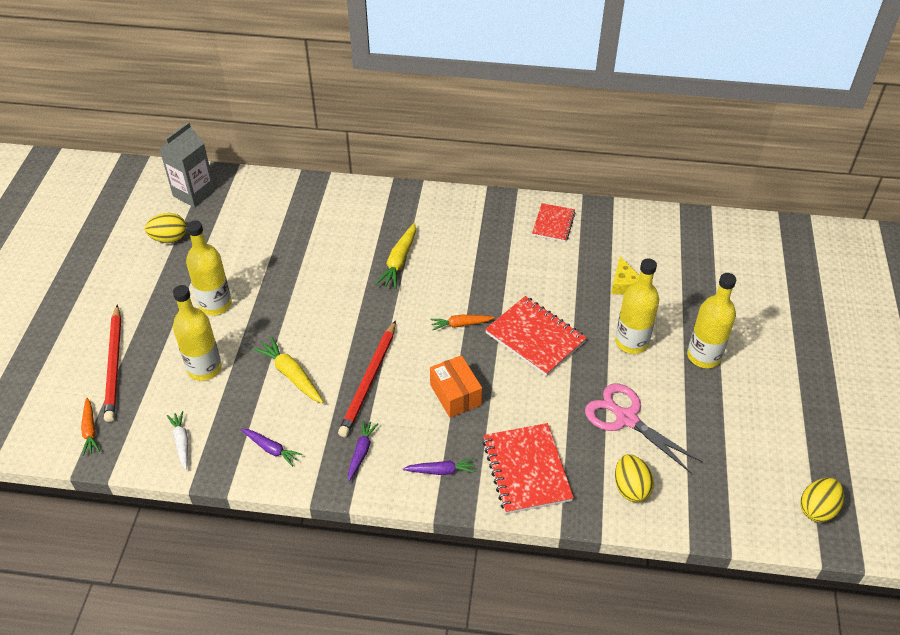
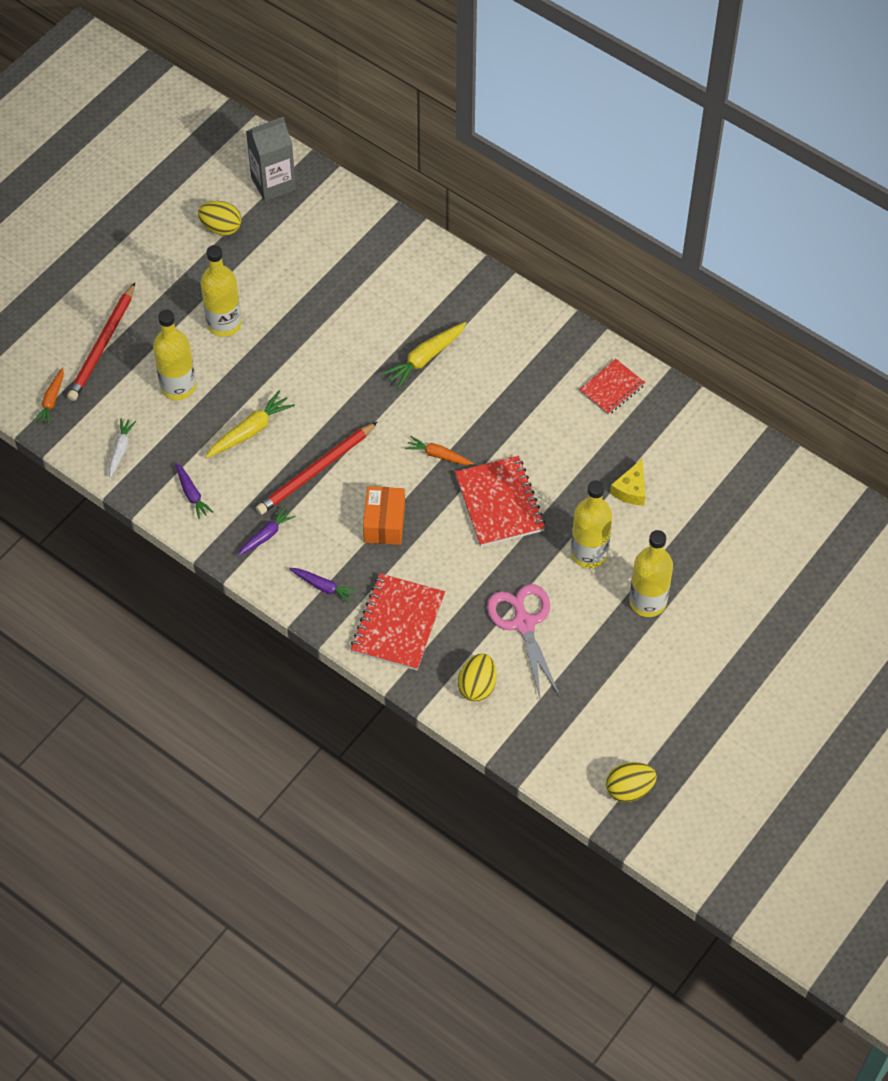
camera: 30 degrees right, 10 degrees up
yellow carrot [253,336,324,403] -> yellow carrot turned 60 degrees clockwise [205,391,295,458]

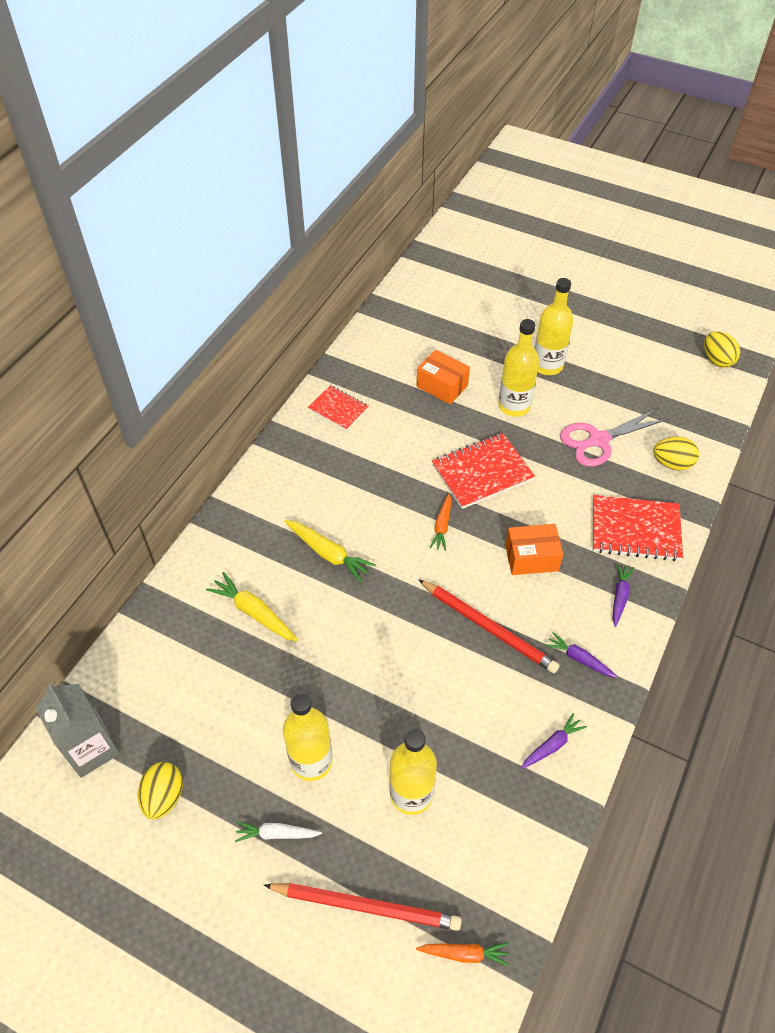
camera: 100 degrees left, 5 degrees down
white carrot [109,418,136,478] -> white carrot moved to [235,821,322,842]
yellow carrot [205,391,295,458] -> yellow carrot moved to [206,572,299,642]
yellow cheese [610,459,646,505] -> orange box [417,350,470,404]

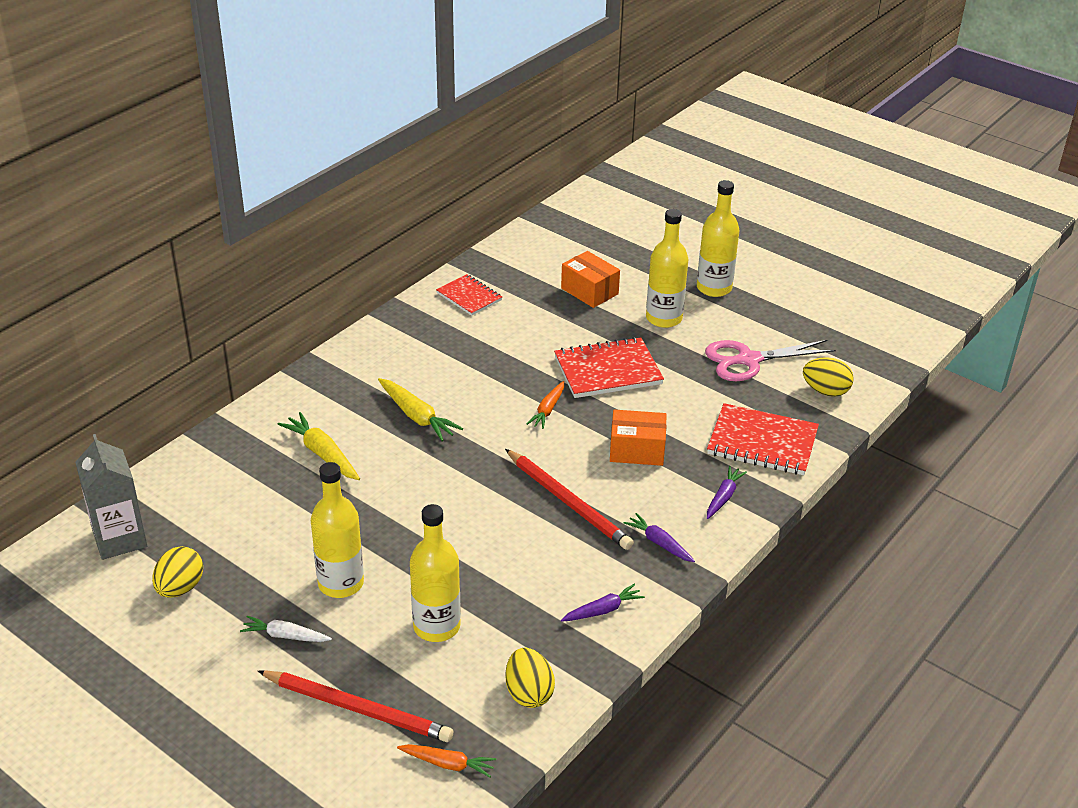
camera: 10 degrees right, 15 degrees down
yellow egg [704,331,741,368] -> yellow egg moved to [505,648,555,708]

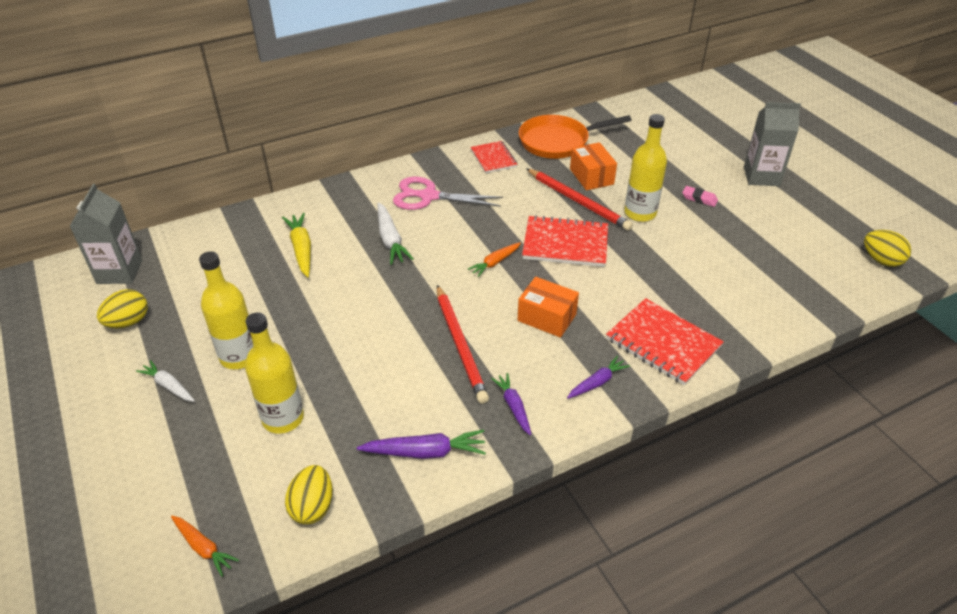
camera: 25 degrees right, 5 degrees up
red pencil [258,670,453,742] -> red pencil moved to [526,168,633,231]
yellow carrot [378,378,463,441] -> white carrot [377,202,414,265]
purple carrot [561,584,645,622] -> purple carrot [357,430,486,459], size x1.51
yellow bottle [697,180,739,297] -> pink eraser [682,186,718,207]
pink scissors [705,340,836,381] -> pink scissors moved to [393,177,503,210]
yellow egg [803,357,854,397] -> yellow egg moved to [864,230,911,267]
none -> orange pan [519,115,632,159]
none -> grey carton [744,102,801,186]

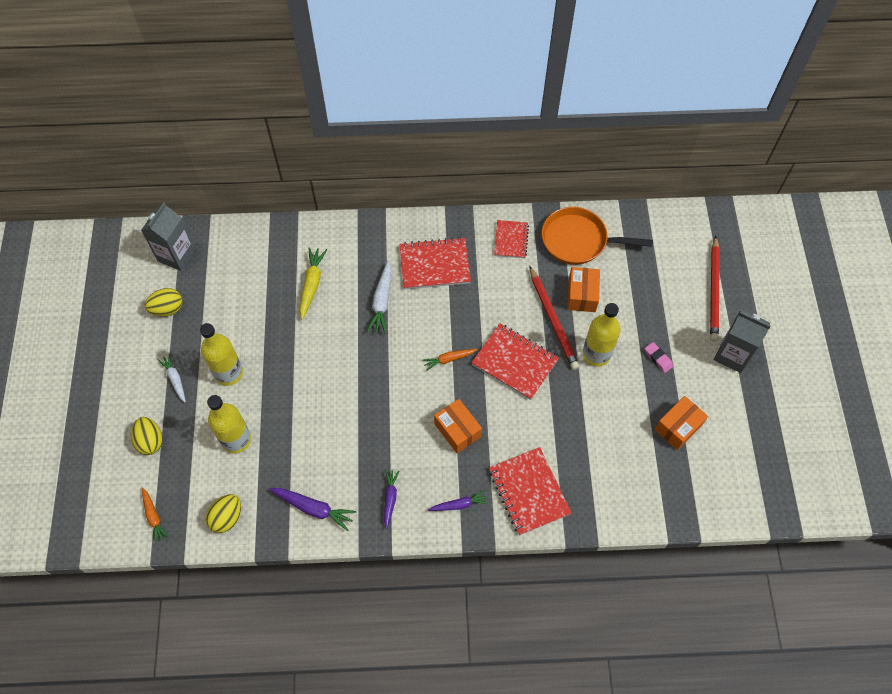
camera: 25 degrees right, 20 degrees up
pink scissors [393,177,503,210] -> red notebook [399,237,471,289]
red pencil [437,285,489,404] -> red pencil moved to [710,235,720,341]
yellow egg [864,230,911,267] -> yellow egg moved to [131,417,163,455]
none -> orange box [655,396,708,450]

